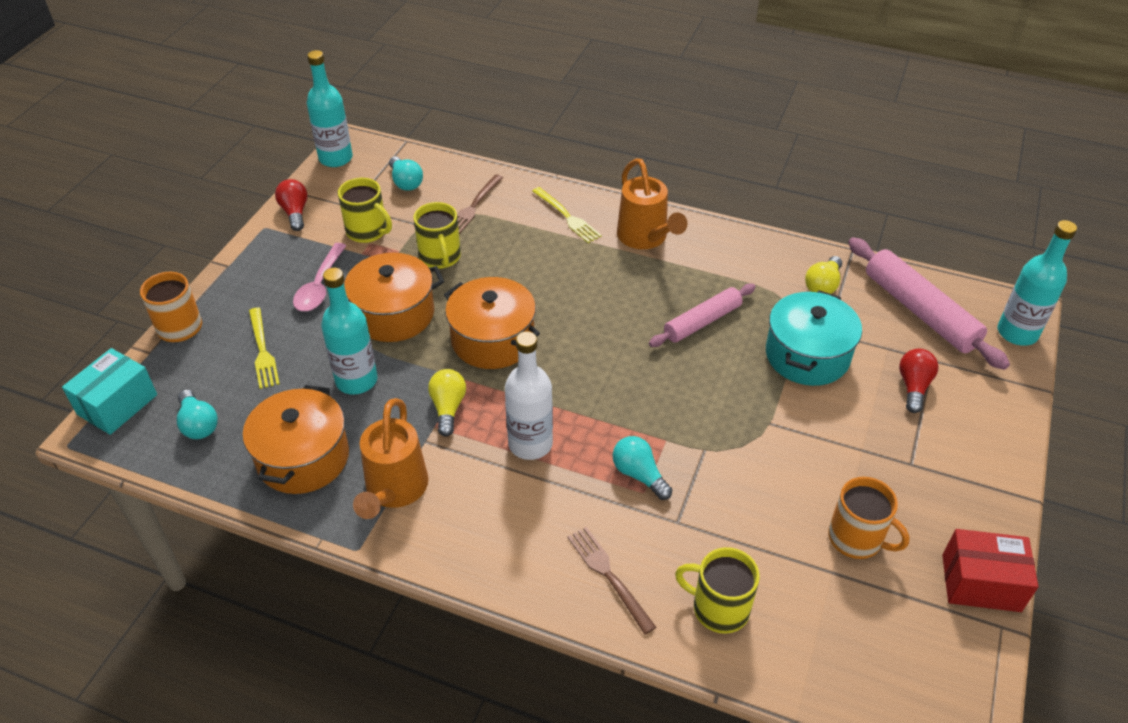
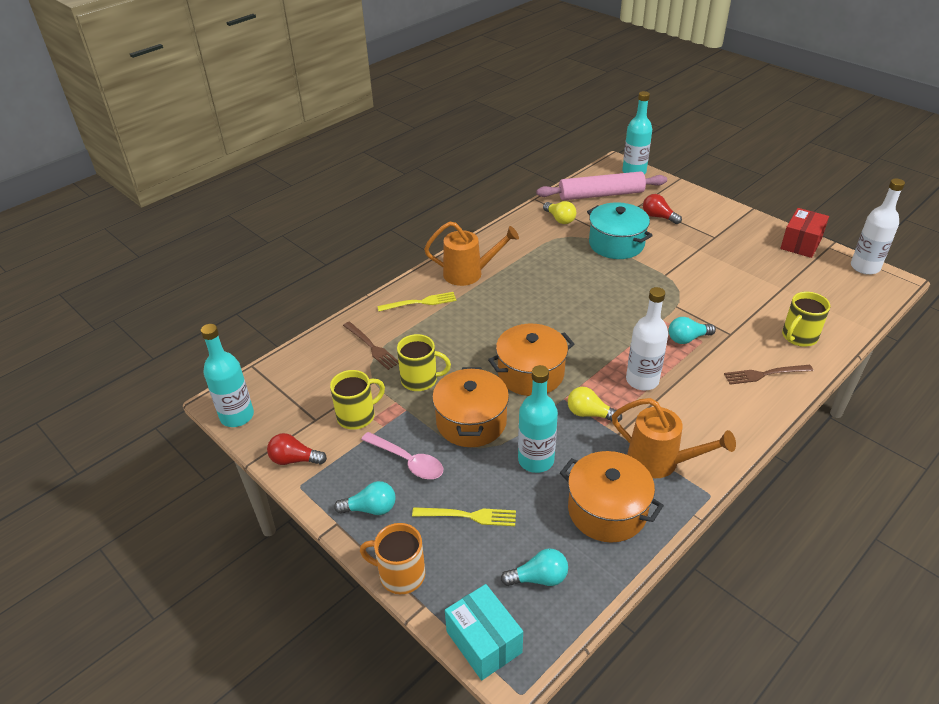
camera: 65 degrees left, 5 degrees down
turquoise light bulb [389,156,423,191] -> turquoise light bulb moved to [334,481,396,515]
pink rolling pin [649,284,756,347] -> none
orange mug [828,477,910,559] -> none
none -> white bottle [851,178,905,275]

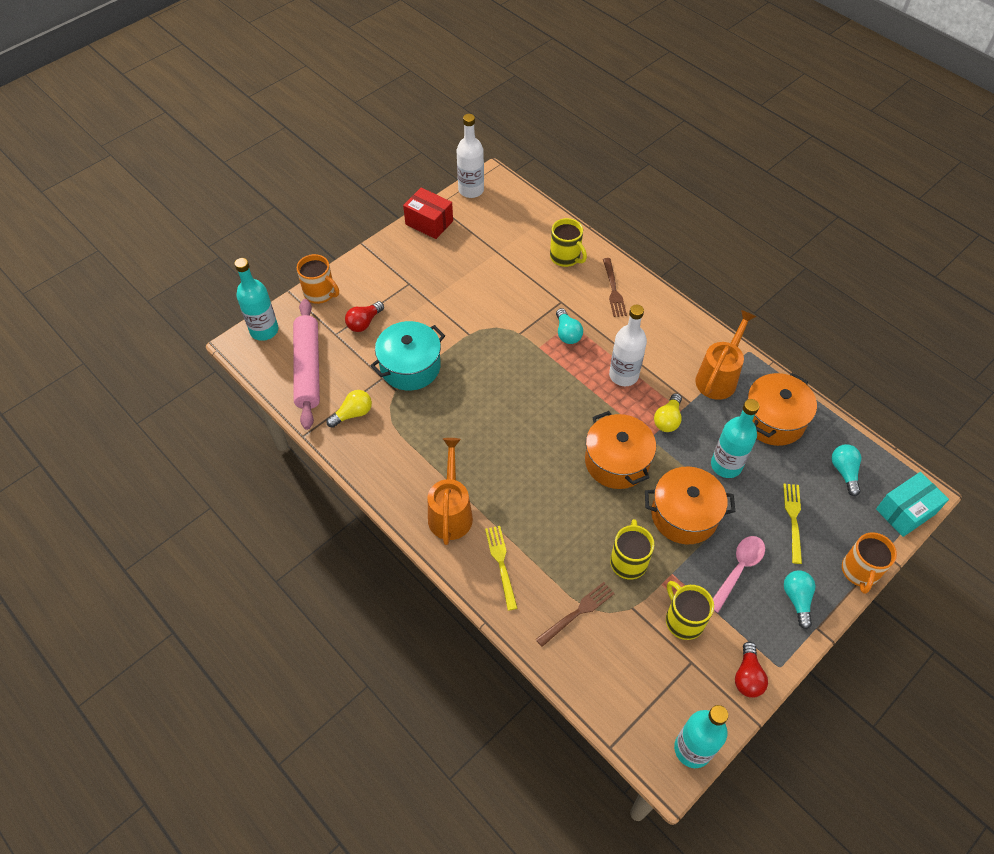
camera: 90 degrees left, 15 degrees up
none -> orange mug [297,254,339,304]

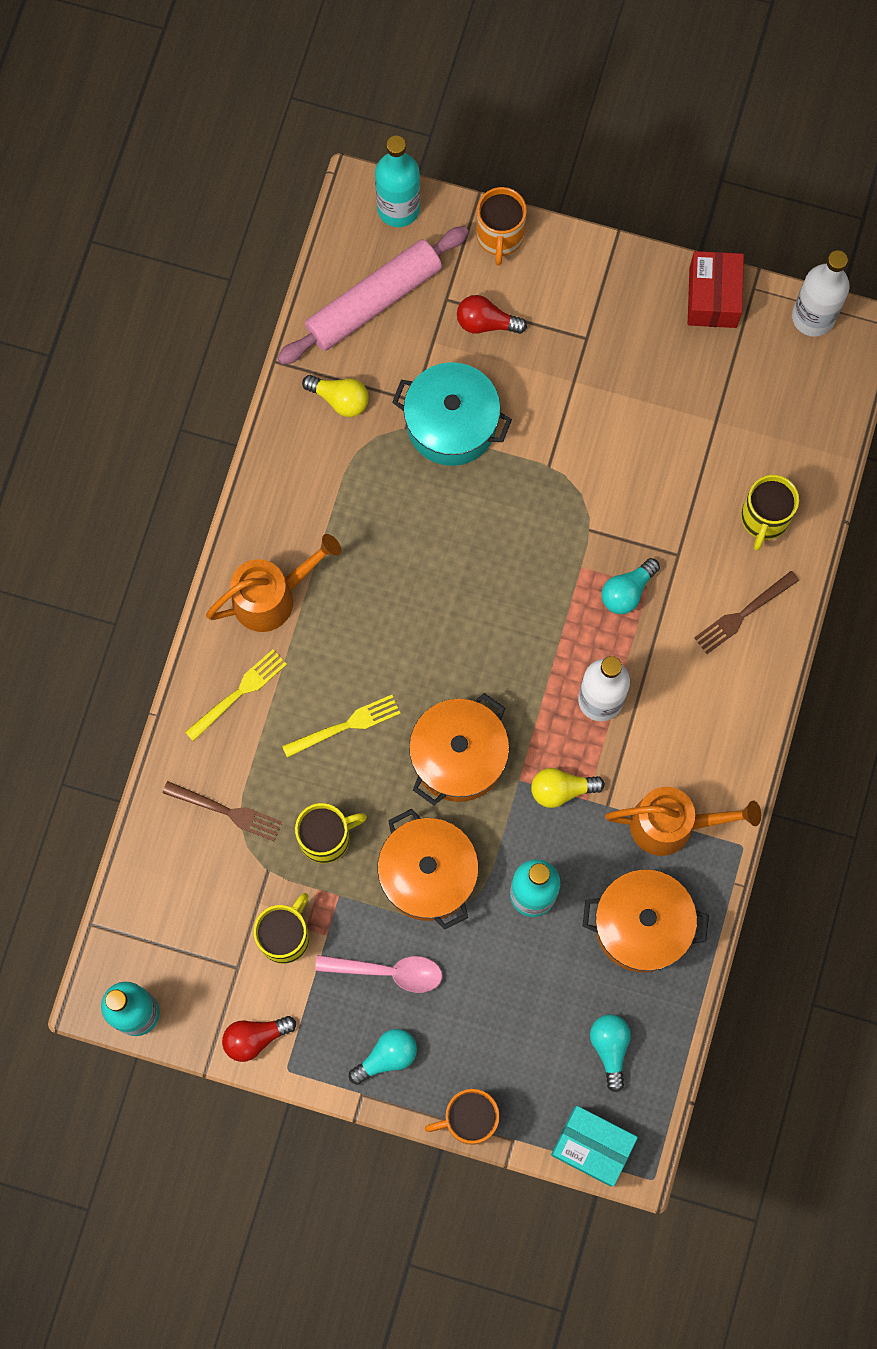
camera: 60 degrees right, 20 degrees up
yellow fork [783,484,802,564] -> yellow fork moved to [282,695,401,758]
turquoise light bulb [832,444,861,496] -> turquoise light bulb turned 60 degrees counterclockwise [590,1014,631,1092]

